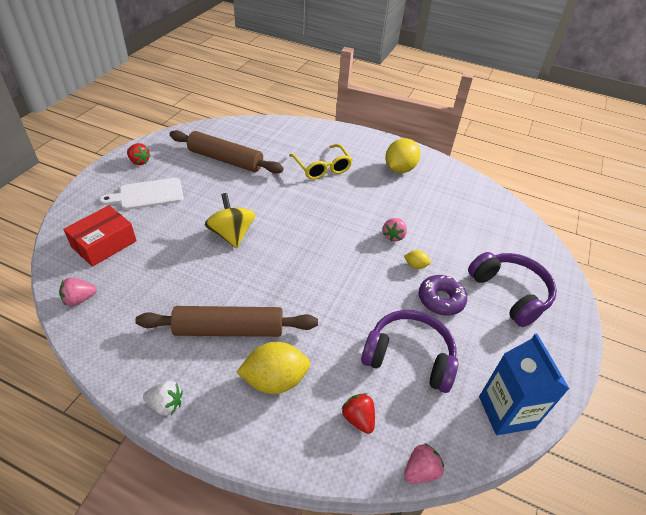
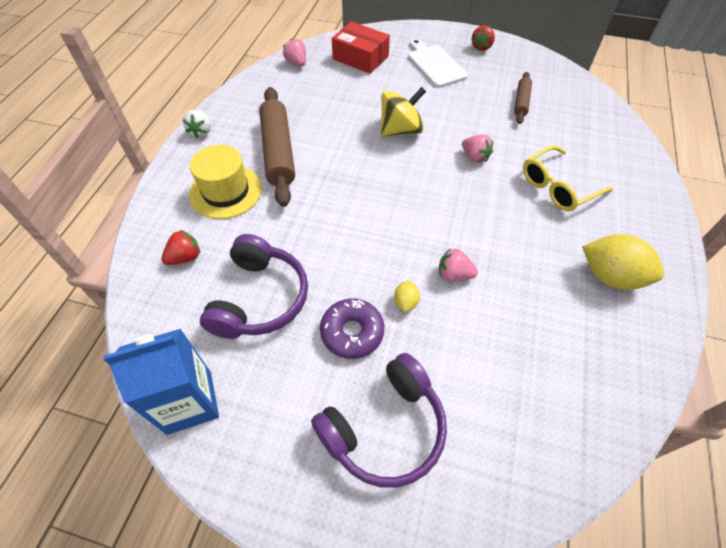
camera: 85 degrees right, 10 degrees up
brown rolling pin [169,130,284,174] -> brown rolling pin [514,72,532,124], size x0.53
yellow lemon [237,342,311,394] -> yellow hat [189,145,262,219]
pink strawberry [404,443,444,483] -> pink strawberry moved to [462,135,493,163]

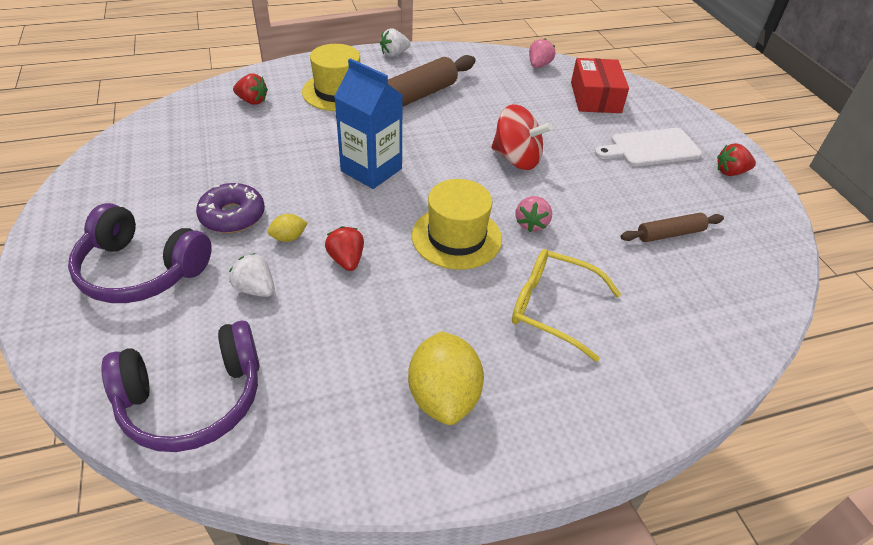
camera: 55 degrees right, 10 degrees down
blue carton [103,329,219,435] -> blue carton moved to [334,58,403,189]
purple headphones [200,234,308,339] -> purple headphones moved to [101,320,260,452]
yellow spinning top [381,87,426,137] -> red spinning top [491,104,553,170]
white cutting board [408,38,468,88] -> white cutting board turned 135 degrees counterclockwise [595,128,702,166]
pink strawberry [439,248,478,282] -> red strawberry [325,226,364,271]
none -> white strawberry [229,253,275,297]
none -> yellow hat [412,179,502,270]

